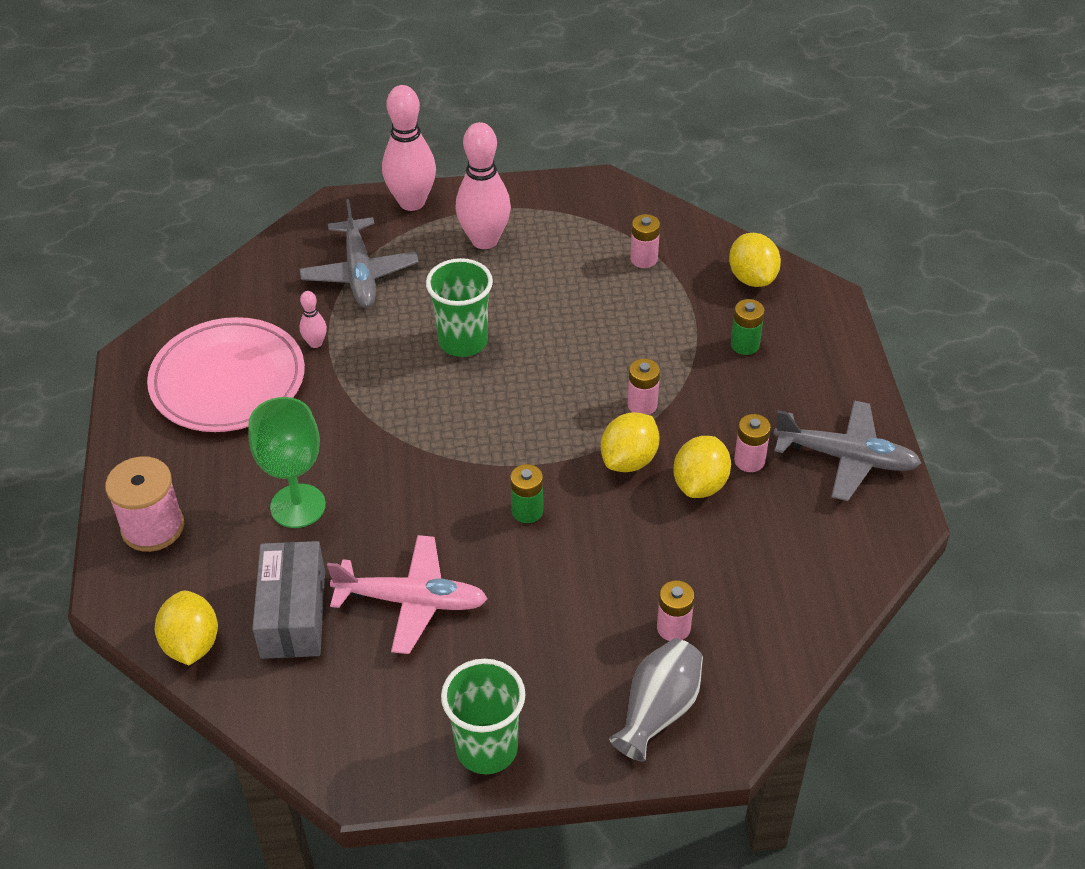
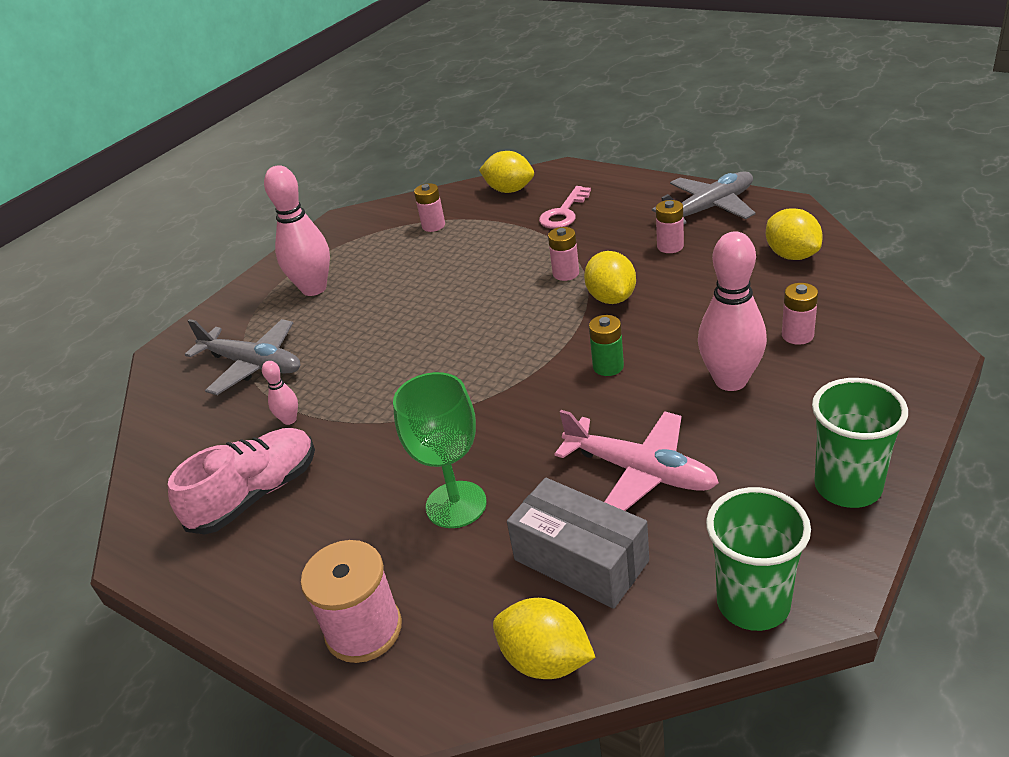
camera: 45 degrees left, 10 degrees down
pink plate [147,317,305,432] -> pink shoe [168,428,315,534]
pink plane [327,535,488,654] -> pink plane turned 75 degrees clockwise [554,410,719,511]
pink bowling pin [382,85,436,211] -> pink bowling pin moved to [698,232,767,391]
green cup [426,258,493,357] -> green cup moved to [706,487,811,631]
grey vase [609,638,703,762] -> none
yellow lemon [673,436,731,498] -> yellow lemon moved to [766,208,823,260]
green battery [731,299,765,355] -> pink key [539,186,591,229]

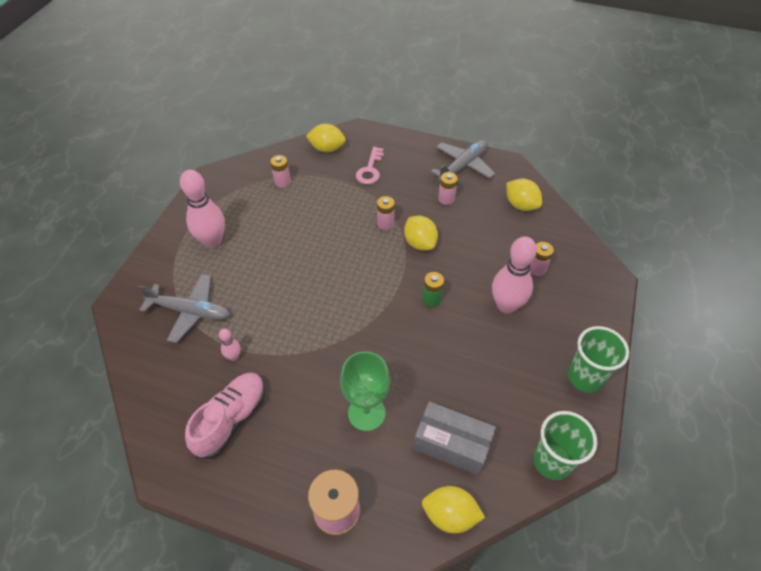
camera: 20 degrees left, 15 degrees up
pink plane [554,410,719,511] -> none

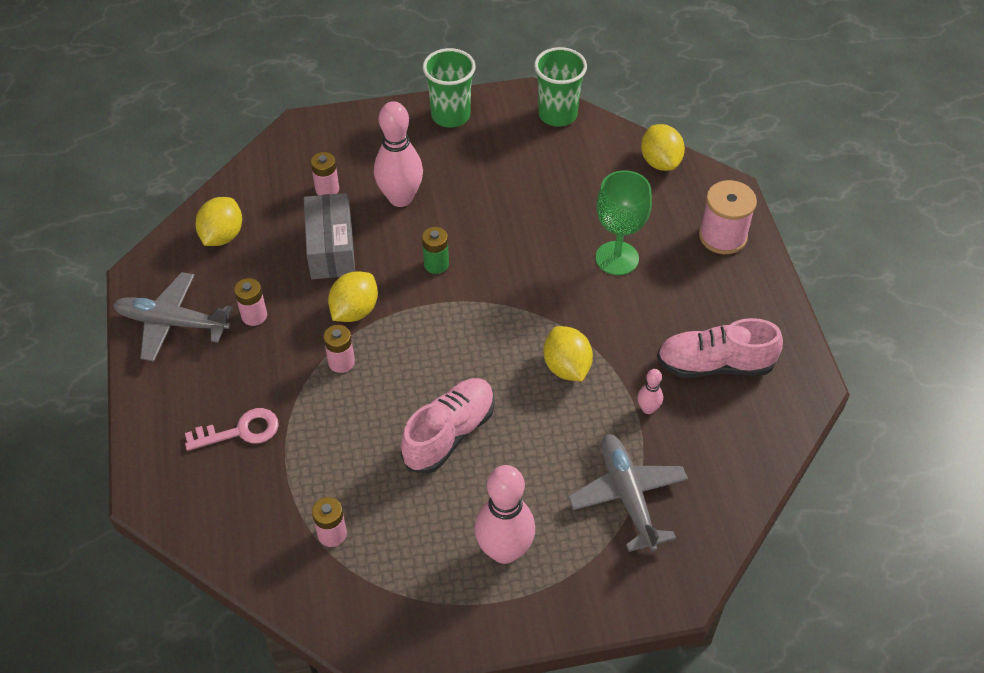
camera: 120 degrees left, 0 degrees up
yellow lemon [306,124,346,152] -> yellow lemon moved to [543,326,593,381]
grey box [413,401,496,476] -> grey box moved to [304,193,355,279]
none -> pink shoe [401,378,494,474]

